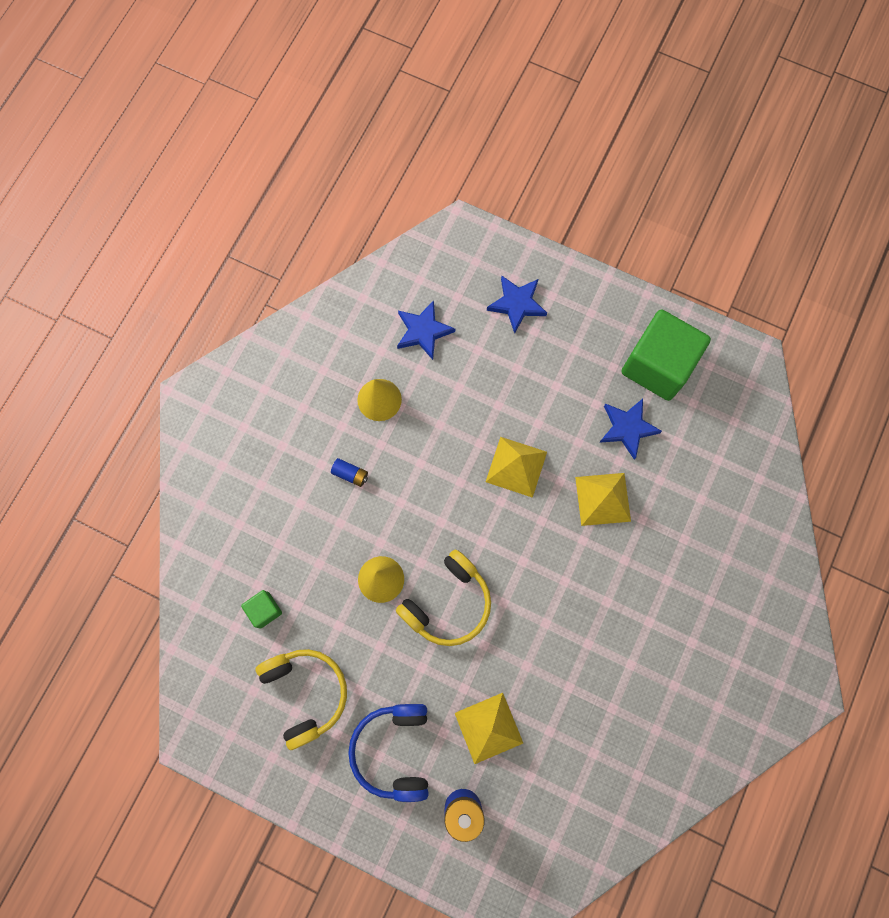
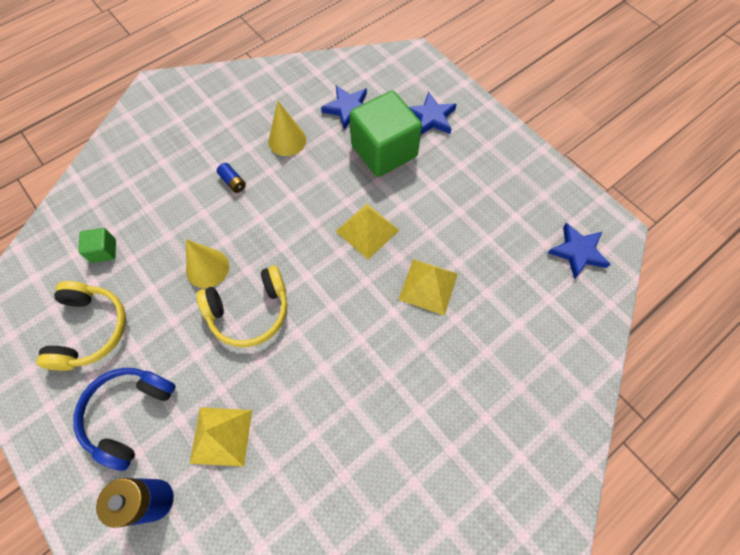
camera: 25 degrees right, 10 degrees down
blue star [599,398,662,459] -> blue star moved to [548,223,611,279]
green cube [621,309,711,401] -> green cube moved to [350,90,422,177]

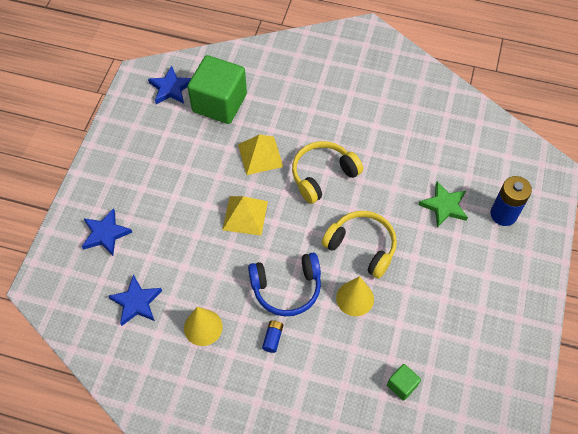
camera: 125 degrees left, 5 degrees down
yellow headphones [36,281,126,371] -> yellow headphones moved to [292,141,363,204]
blue headphones [73,368,176,471] -> blue headphones moved to [248,253,321,316]
yellow pyramid [190,407,252,467] -> green star [419,182,468,228]
green cube [350,90,422,177] -> green cube moved to [188,55,247,124]

